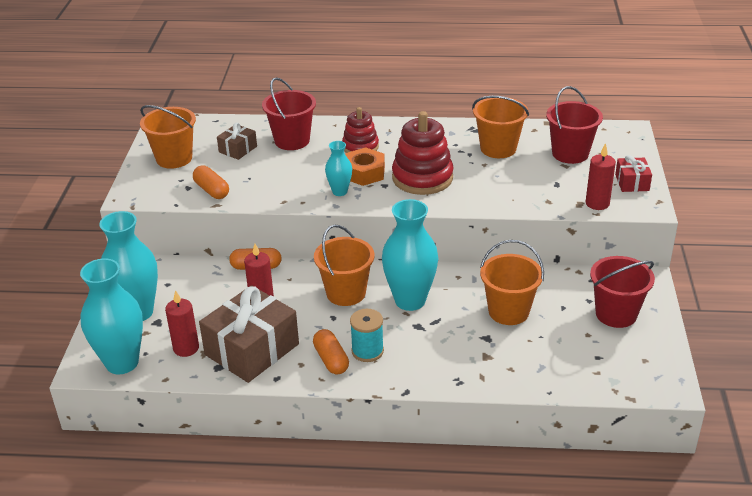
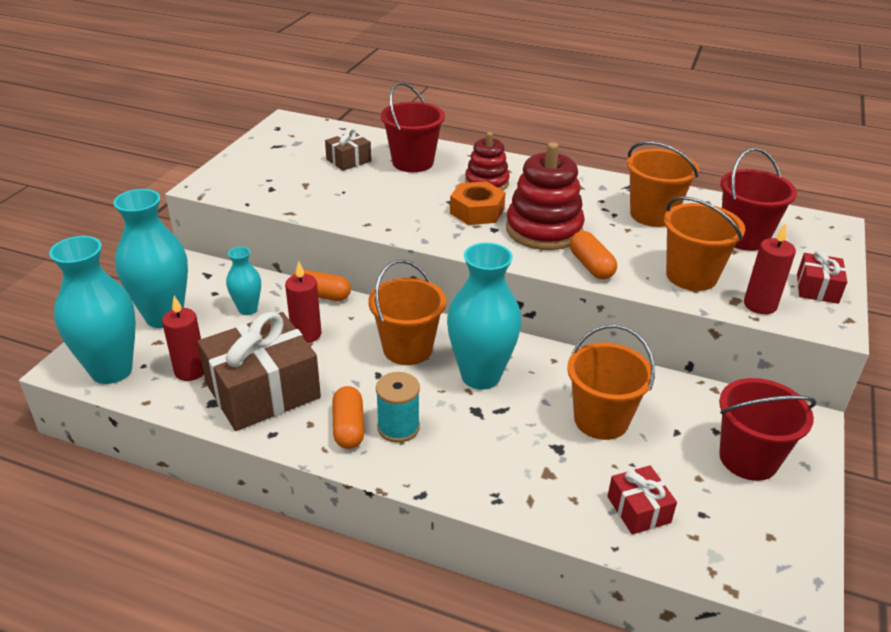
camera: 15 degrees right, 0 degrees up
orange bucket [140,105,196,169] -> orange bucket moved to [664,196,745,291]
orange capsule [193,165,229,199] -> orange capsule moved to [570,231,617,280]
turquoise vase [325,141,352,196] -> turquoise vase moved to [226,247,261,315]
none -> red gift [607,465,677,535]

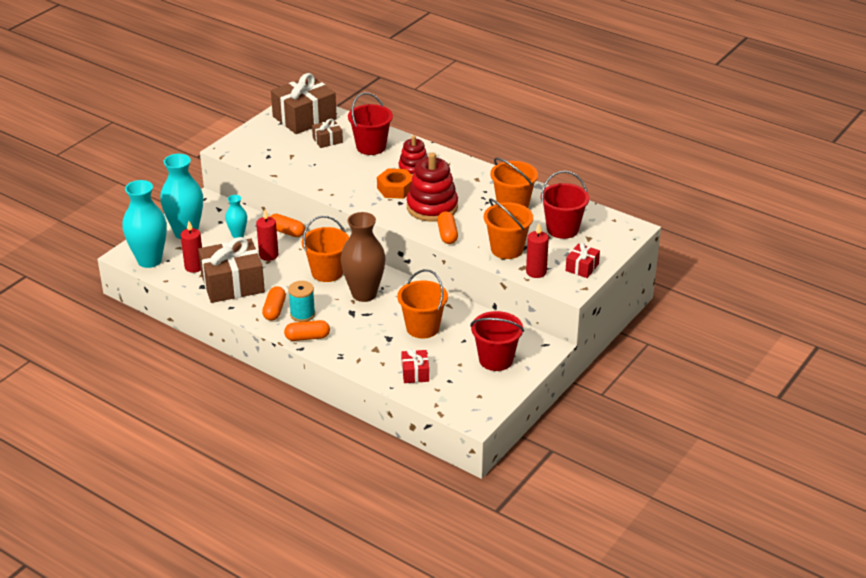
camera: 15 degrees right, 0 degrees up
turquoise vase [447,243,521,390] -> brown vase [340,212,386,302]
none -> brown gift [271,73,337,134]
none -> orange capsule [284,320,330,341]

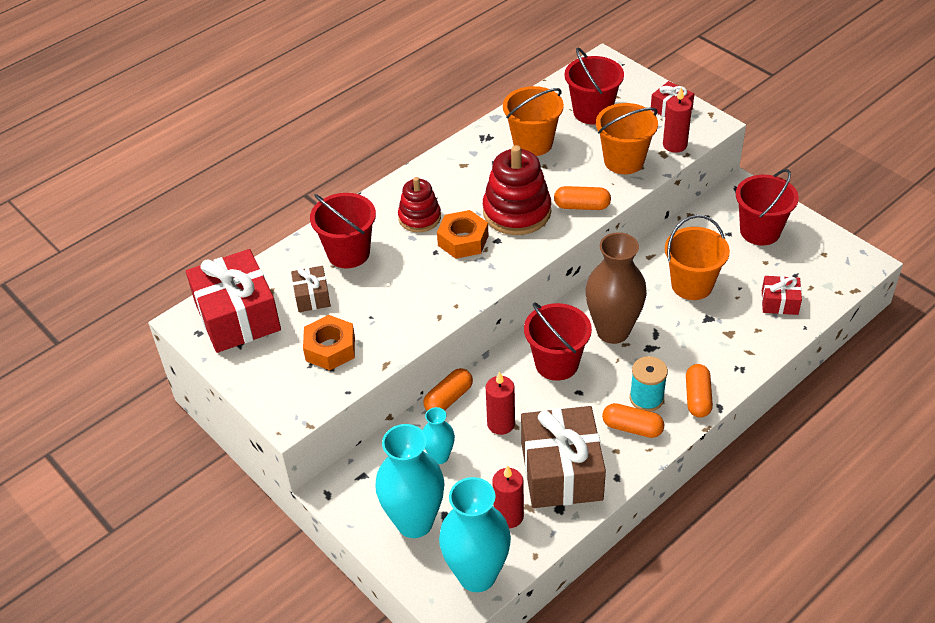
camera: 75 degrees left, 10 degrees up
brown gift [271,73,337,134] -> red gift [186,249,281,353]
orange bucket [302,216,349,282] -> red bucket [524,302,592,381]
none -> orange nut [303,315,355,370]

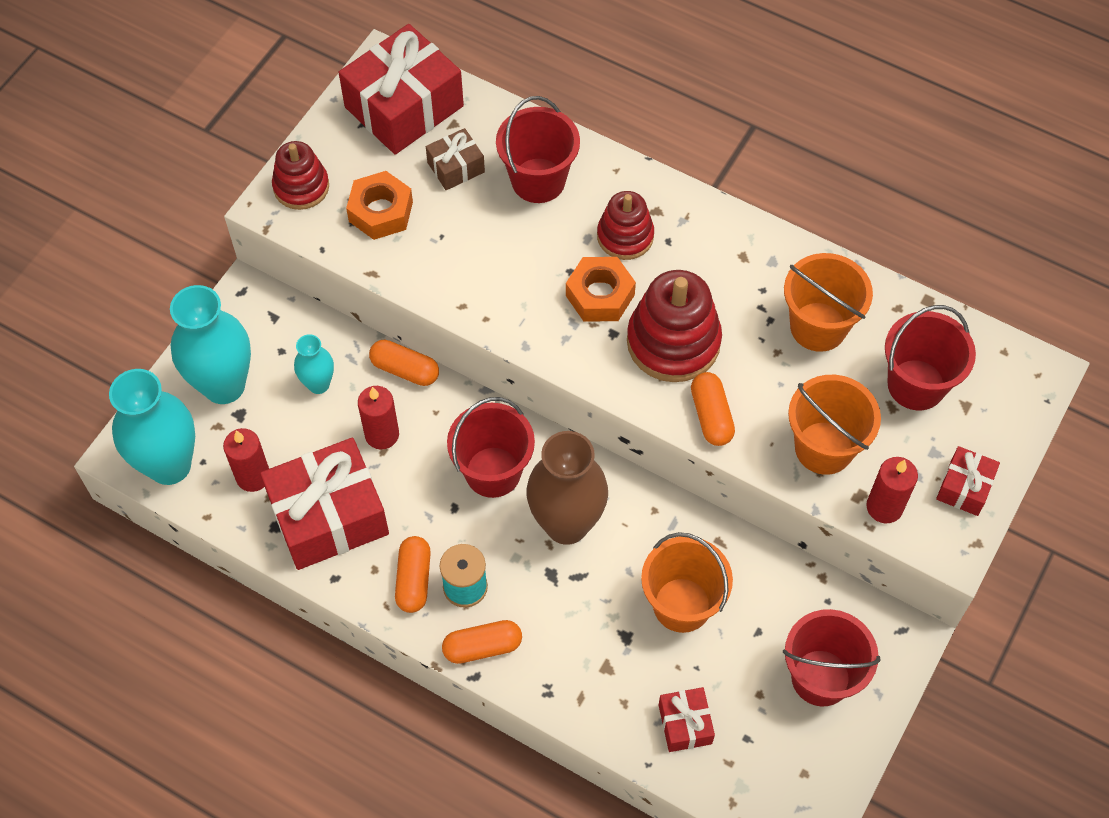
camera: 70 degrees right, 15 degrees up
brown gift [521,406,606,508] -> red gift [260,438,389,570]
none -> red stacking toy [272,141,329,210]

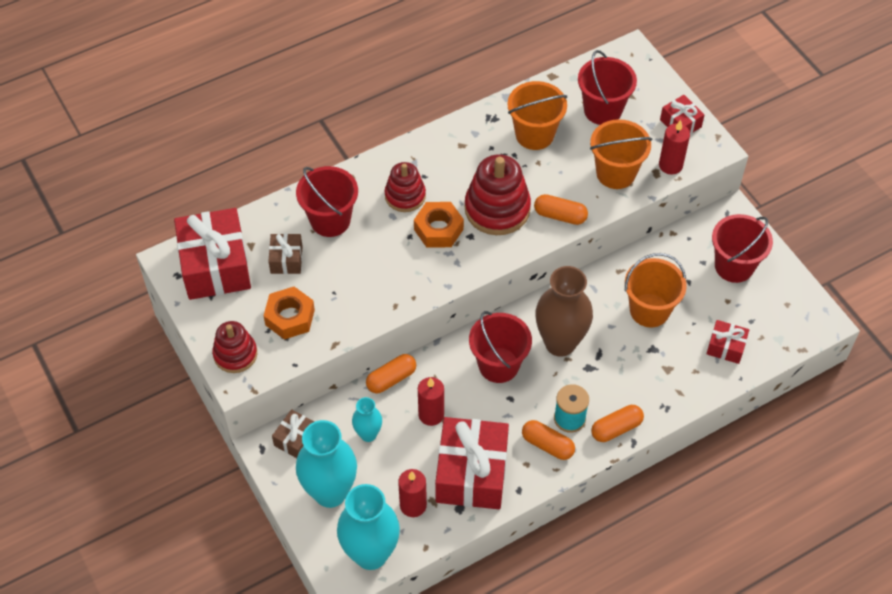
camera: 60 degrees left, 5 degrees down
orange capsule [442,620,522,664] -> orange capsule turned 45 degrees clockwise [591,405,644,442]
none -> brown gift [272,409,314,458]

